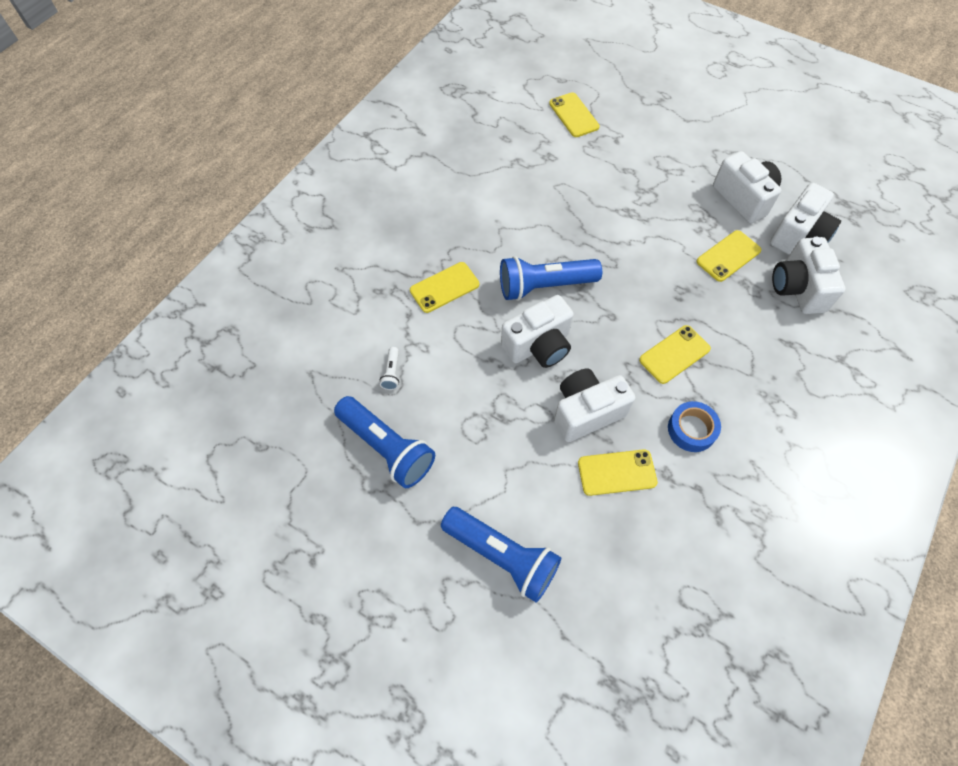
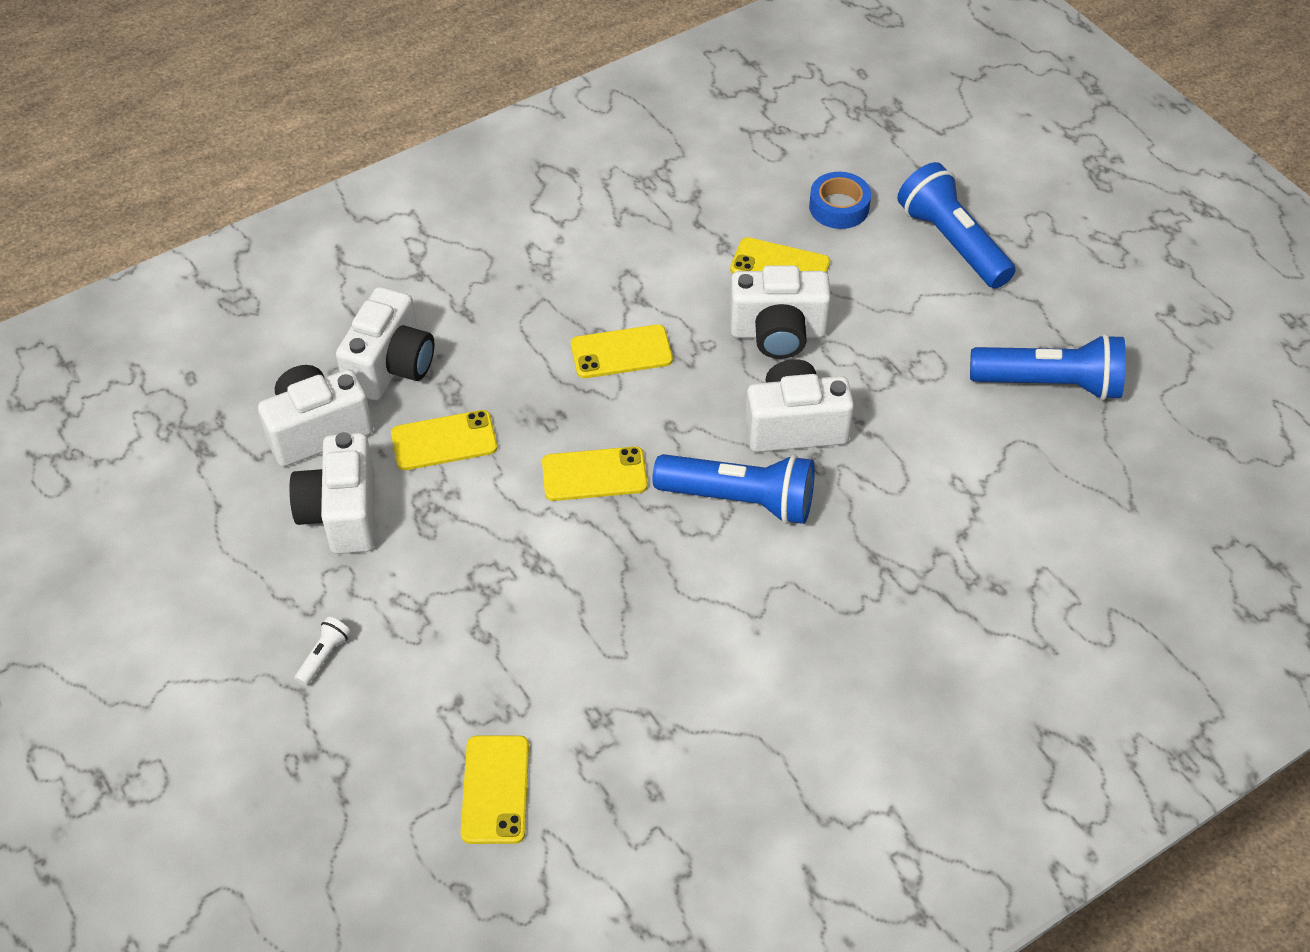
camera: 155 degrees left, 10 degrees down
blue flashlight [334,396,435,488] -> blue flashlight turned 120 degrees clockwise [970,334,1126,400]
white flashlight [380,347,399,390] -> white flashlight moved to [295,617,351,686]
yellow phone [410,262,479,313] -> yellow phone moved to [542,446,648,501]
blue tape [668,401,721,452] -> blue tape moved to [809,172,871,229]

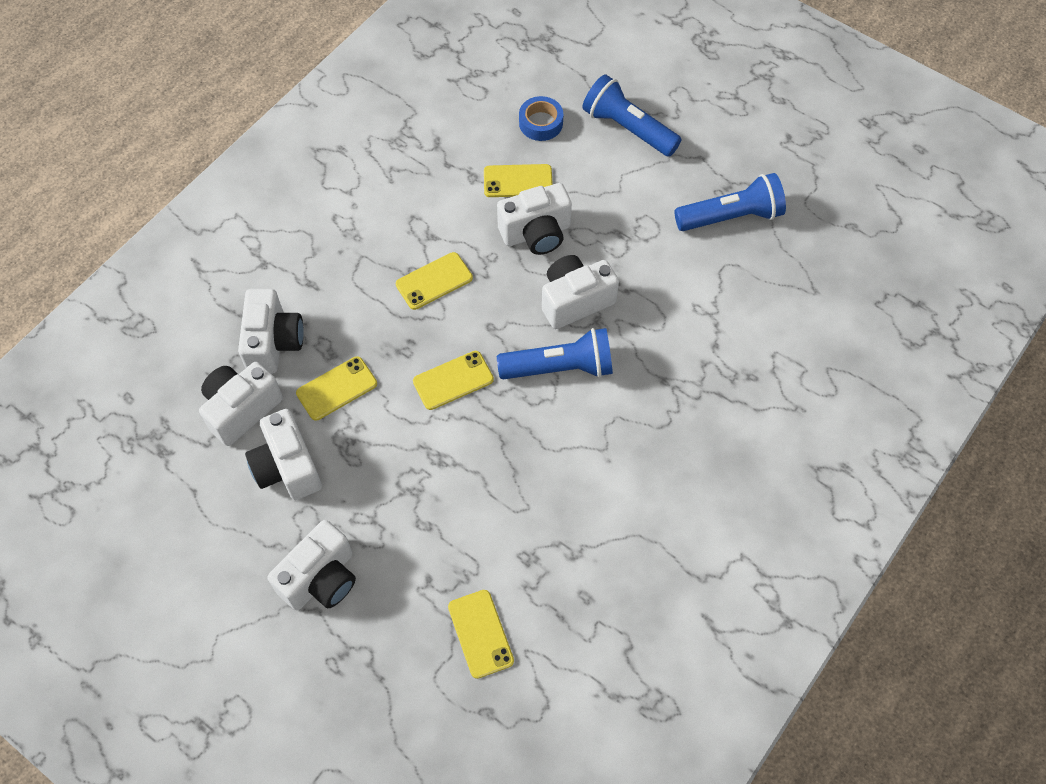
camera: 20 degrees left, 10 degrees up
white flashlight [295,617,351,686] -> white camera [267,520,356,610]

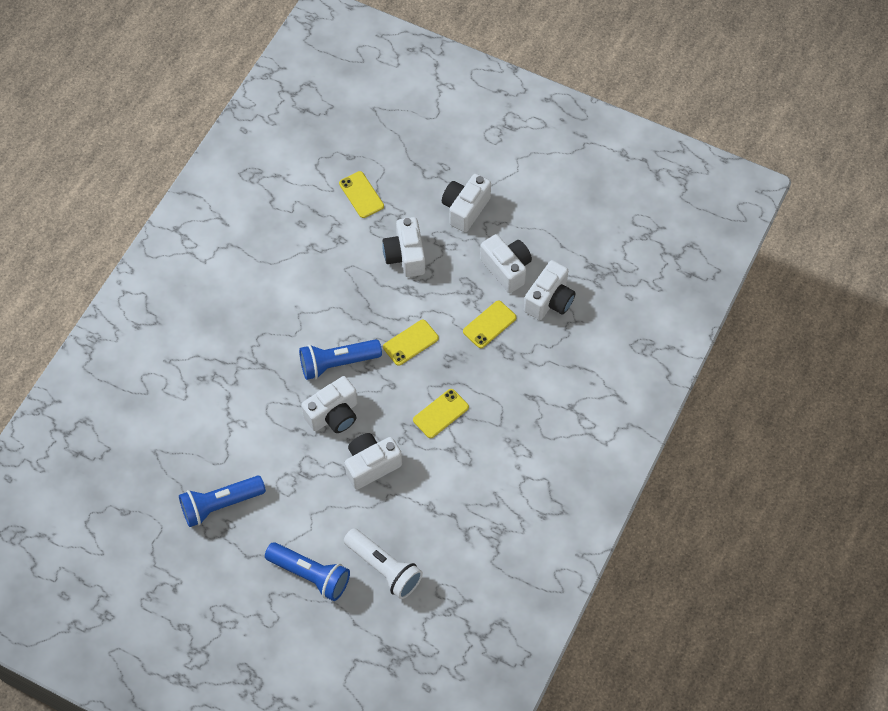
camera: 170 degrees right, 0 degrees up
white camera [238,289,304,374] -> white camera moved to [382,217,425,277]
yellow phone [484,164,553,197] -> none
blue tape [519,96,563,141] -> white flashlight [344,528,423,599]

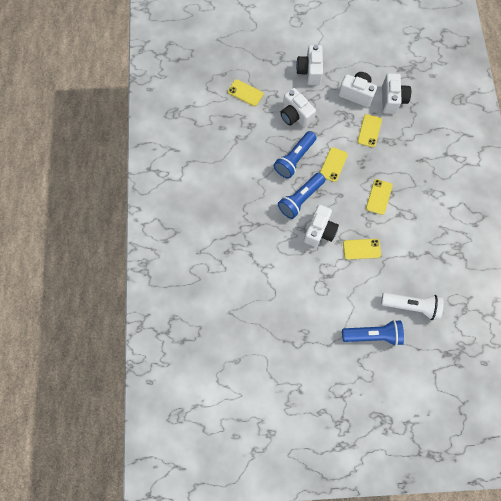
camera: 30 degrees left, 10 degrees up
blue flashlight [179,476,266,527] -> blue flashlight moved to [274,131,316,179]
white camera [345,433,402,489] -> yellow phone [343,239,381,260]

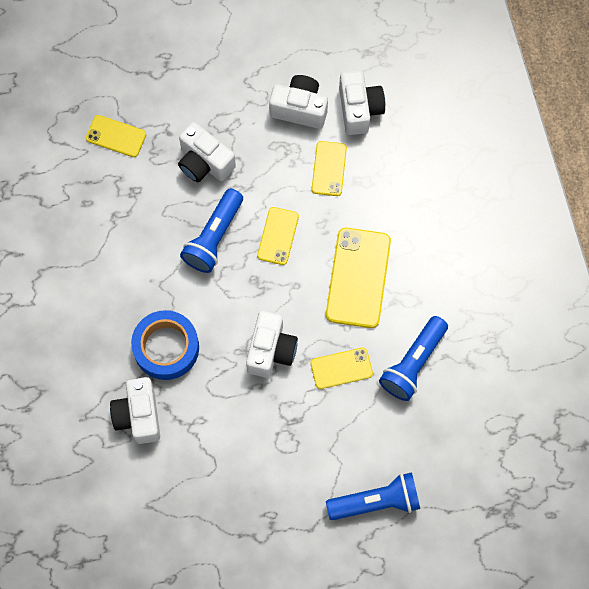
camera: 10 degrees left, 0 degrees up
blue flashlight [278,173,325,219] -> blue flashlight moved to [379,316,448,401]
white camera [296,45,323,85] -> white camera moved to [110,377,160,444]
yellow phone [366,179,393,215] -> yellow phone [326,228,391,328], size x1.73
white flashlight [381,293,444,320] -> none
none -> blue tape [131,310,199,380]

